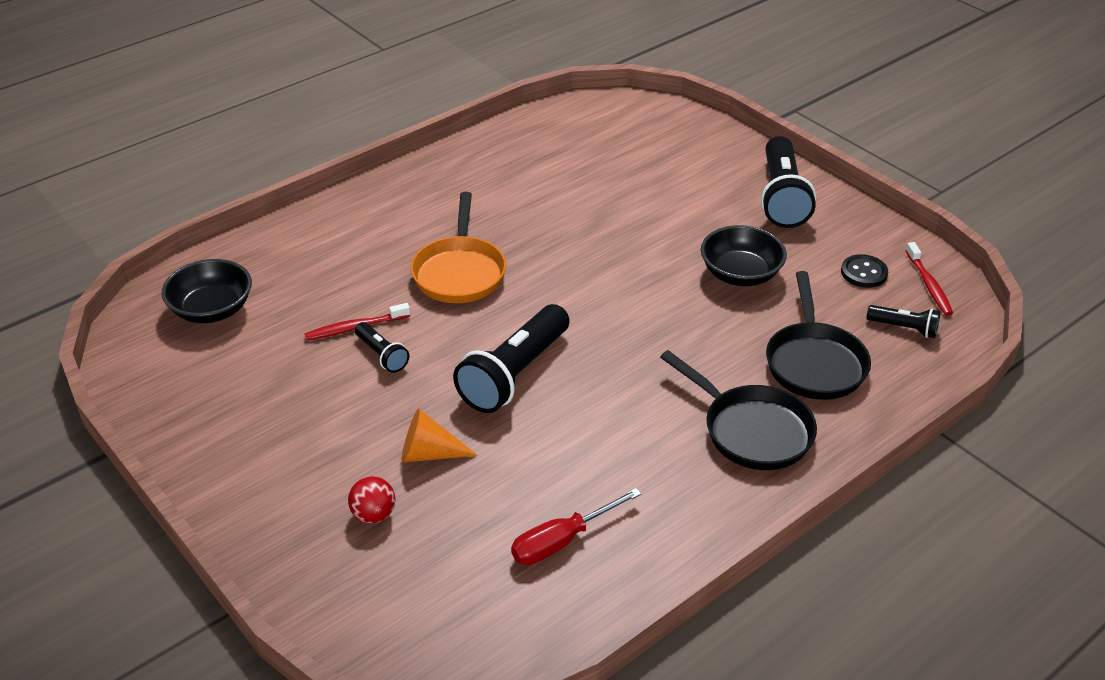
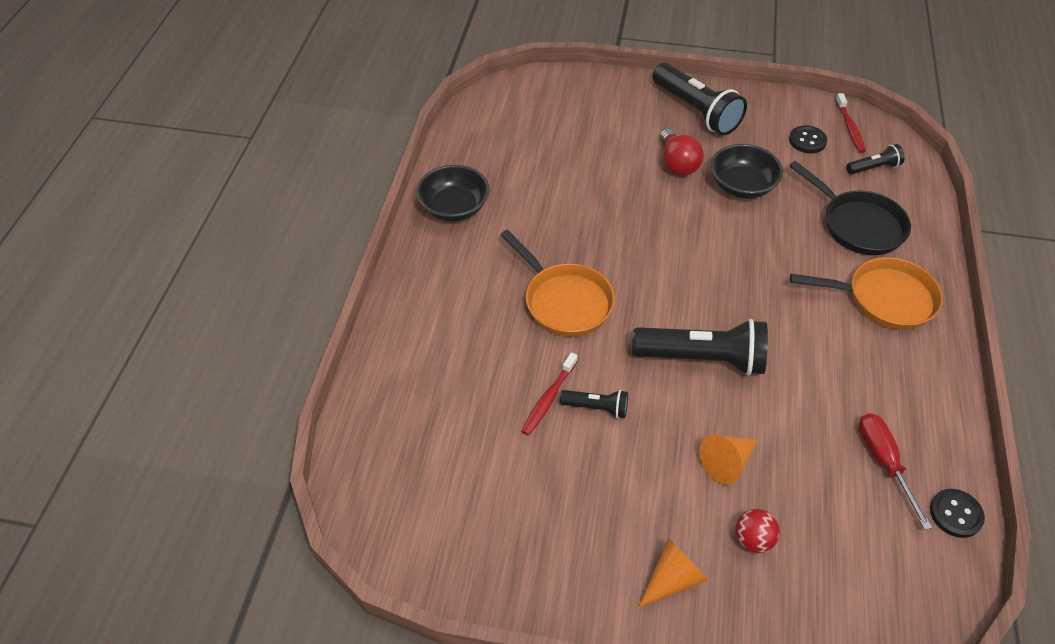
camera: 40 degrees left, 10 degrees up
black bowl [162,259,252,323] -> black bowl moved to [416,165,490,222]
black flashlight [453,304,569,413] -> black flashlight turned 75 degrees counterclockwise [632,319,768,376]
red screwdriver [511,488,641,565] -> red screwdriver turned 150 degrees clockwise [858,413,932,530]
black pan [660,350,817,470] -> orange pan [790,257,943,330]
red toothbrush [906,242,953,316] -> red toothbrush turned 45 degrees clockwise [836,93,866,153]
none -> orange cone [638,538,708,608]
none -> red light bulb [660,129,704,176]
none -> black button [930,489,985,538]

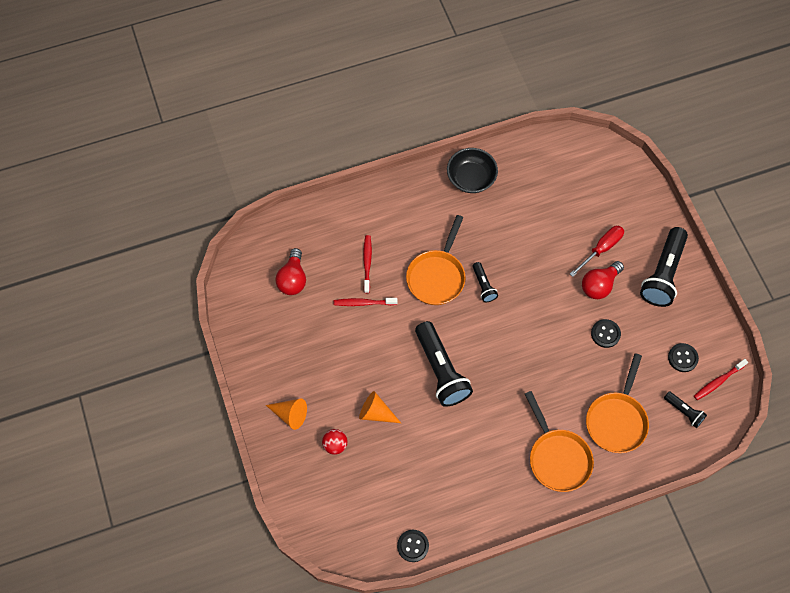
camera: 60 degrees right, 15 degrees up
black flashlight [560,390,628,419] -> black flashlight moved to [473,262,498,302]
black bowl [711,144,783,199] -> black button [591,319,621,348]
black pan [789,161,911,255] -> orange pan [586,353,649,453]
red screwdriver [858,413,932,530] -> red screwdriver moved to [570,226,624,277]
none -> red light bulb [275,248,306,295]
none -> red toothbrush [363,235,372,293]

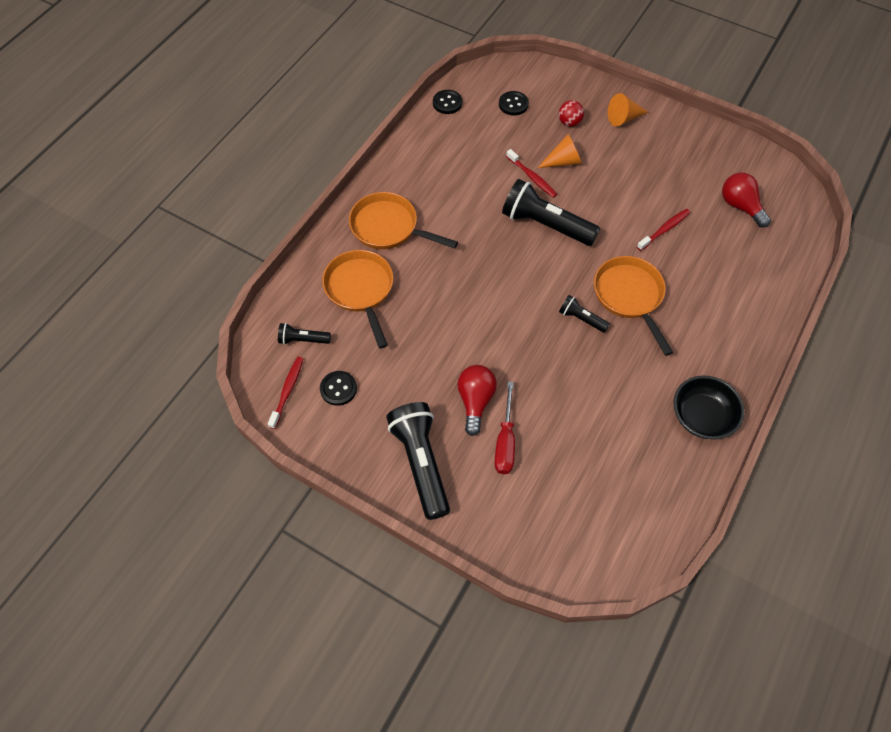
camera: 140 degrees right, 5 degrees down
red toothbrush [363,235,372,293] -> red toothbrush moved to [506,149,557,198]
black button [591,319,621,348] -> black button moved to [499,91,529,115]

